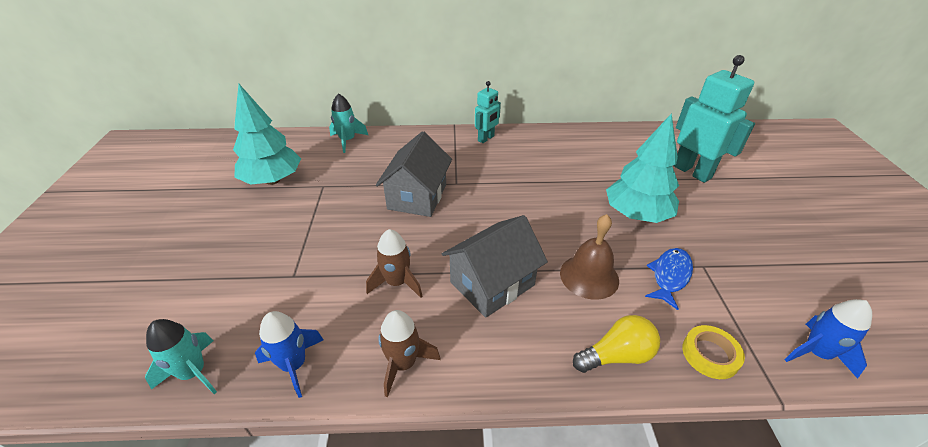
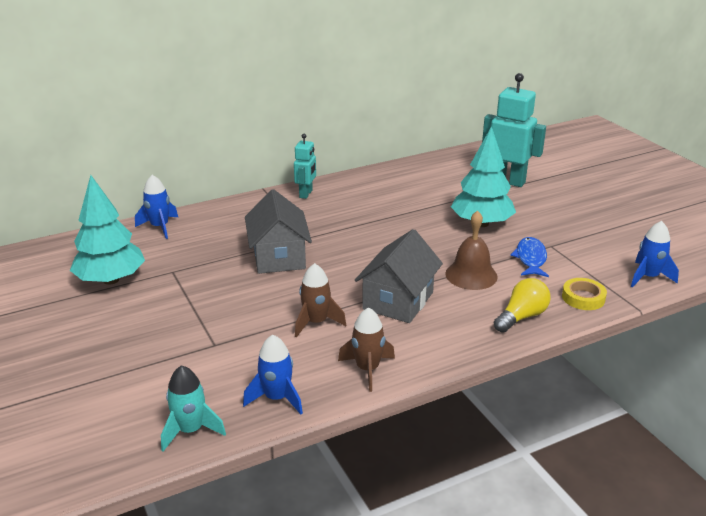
camera: 25 degrees left, 10 degrees down
turquoise rocket [329,93,368,153] -> blue rocket [135,175,178,239]

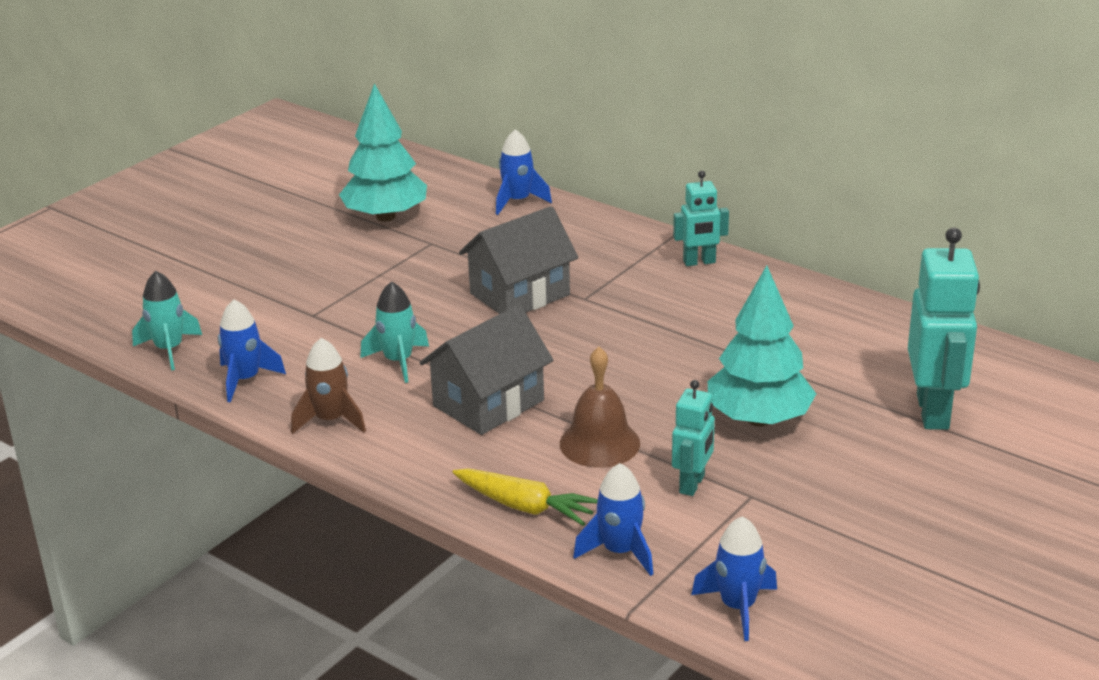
camera: 65 degrees right, 0 degrees up
brown rocket [295,263,346,337] -> turquoise rocket [360,281,429,383]
grey house [355,229,443,323] -> grey house turned 45 degrees counterclockwise [420,305,554,435]
yellow light bulb [494,278,550,333] -> yellow carrot [452,468,598,526]
blue fish [510,237,549,277] -> turquoise robot [672,380,715,496]
yellow tape [562,278,607,310] -> blue rocket [573,463,653,576]

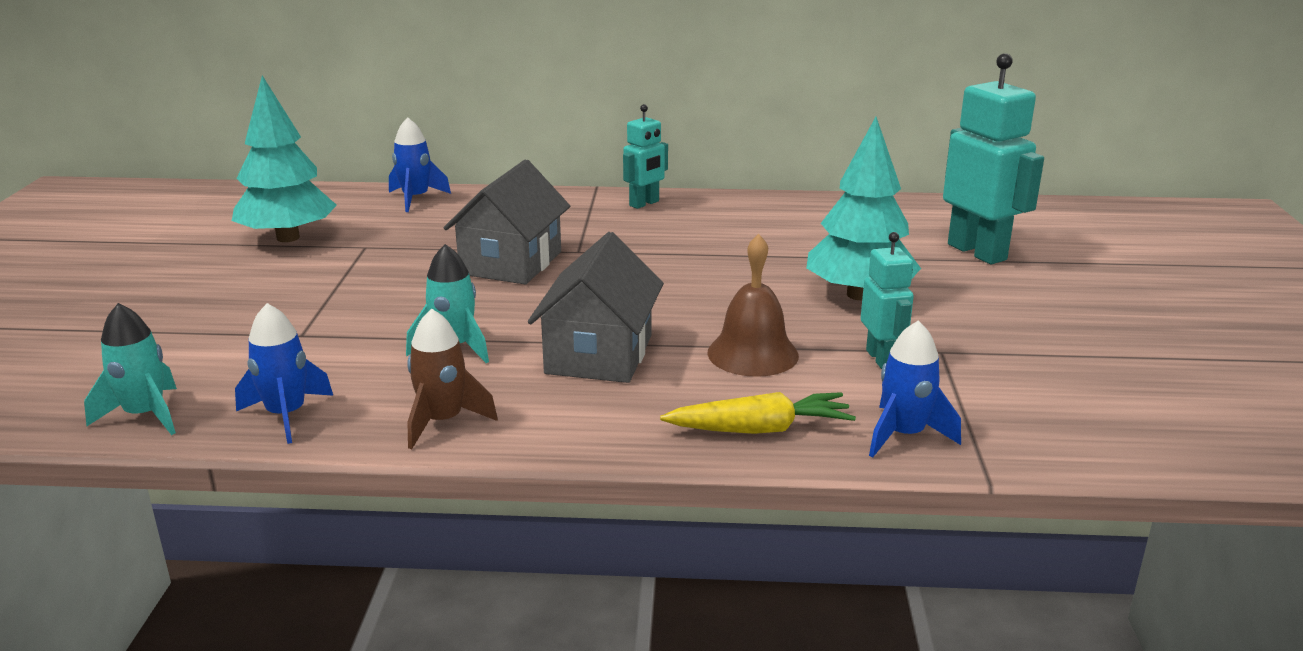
camera: 35 degrees left, 5 degrees down
blue rocket [691,516,777,641] -> none

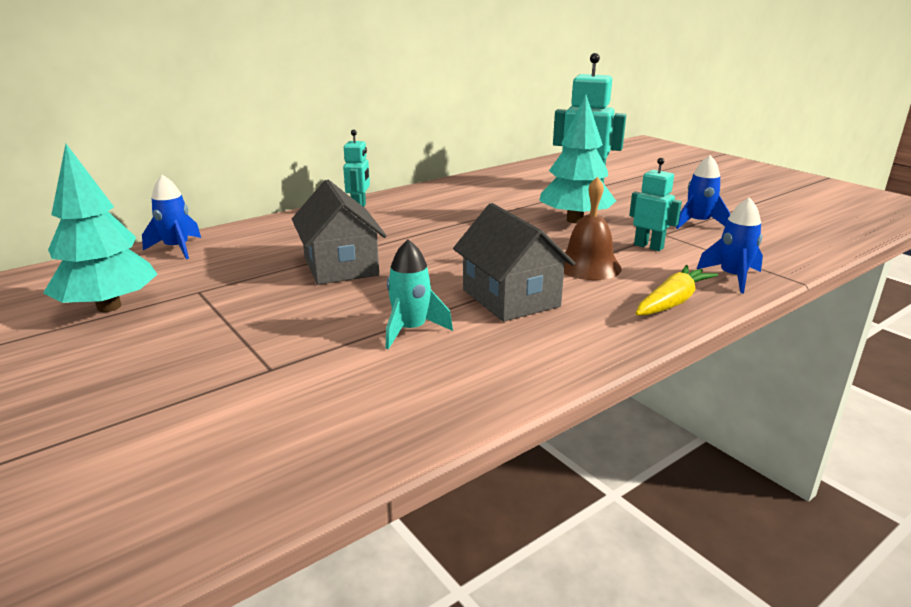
camera: 40 degrees left, 0 degrees up
turquoise rocket [84,303,177,435] -> none
blue rocket [235,303,333,444] -> blue rocket moved to [676,155,730,229]
brown rocket [408,309,498,449] -> none

